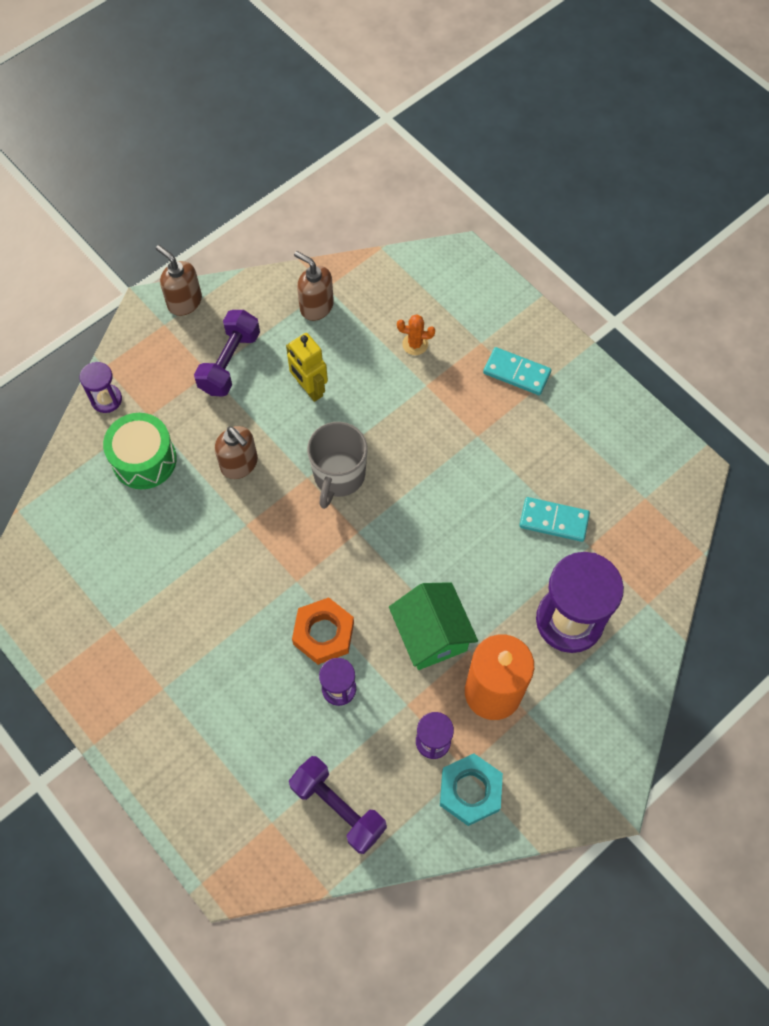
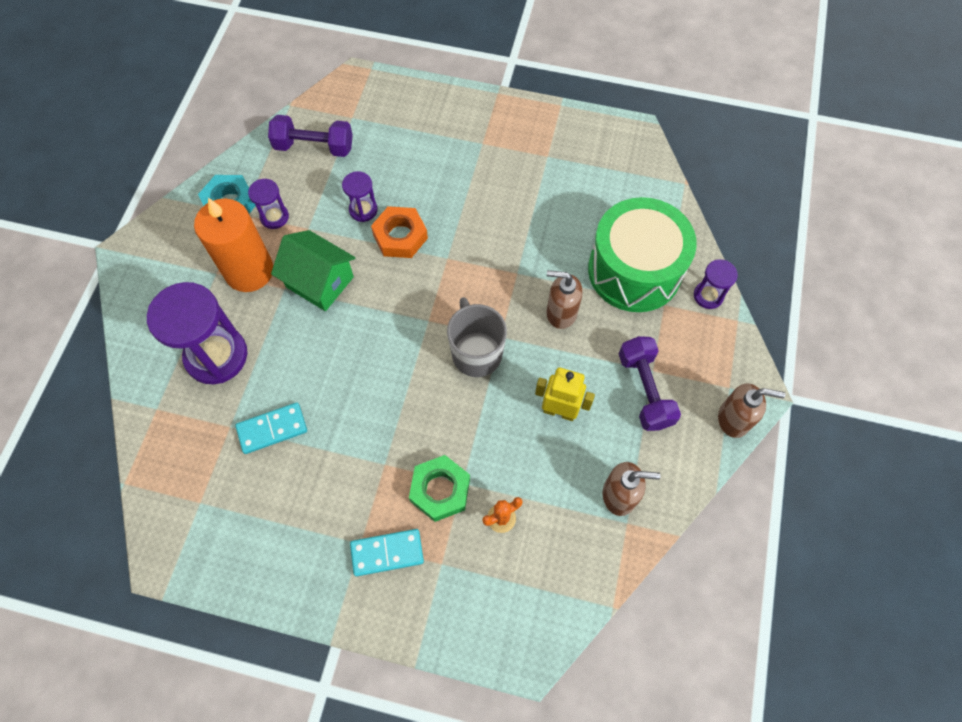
camera: 145 degrees right, 0 degrees up
green drum [103,413,177,489] -> green drum [588,197,697,312], size x1.56
none -> green nut [409,455,470,522]

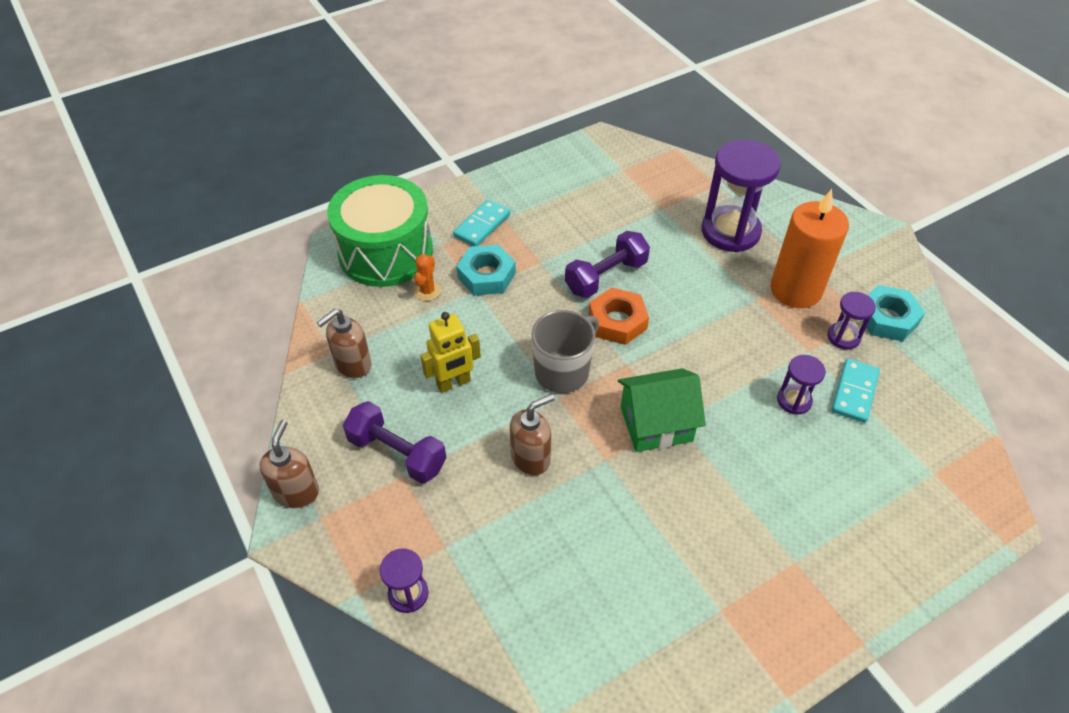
camera: 135 degrees right, 15 degrees down
turquoise domino [235,403,307,454] -> turquoise domino moved to [832,358,880,423]
purple dumbbell [268,115,353,157] -> purple dumbbell moved to [565,231,650,298]
green house [271,230,355,311] -> green house moved to [618,368,706,452]
orange nut [371,206,428,258] -> orange nut moved to [589,287,649,345]
green nut [409,455,470,522] -> turquoise nut [457,245,516,296]
grey mug [447,297,507,377] -> grey mug turned 75 degrees counterclockwise [531,310,599,393]
green drum [588,197,697,312] -> green drum moved to [327,175,433,287]
brown soap dispenser [718,383,786,438] -> brown soap dispenser turned 135 degrees clockwise [259,420,319,508]

